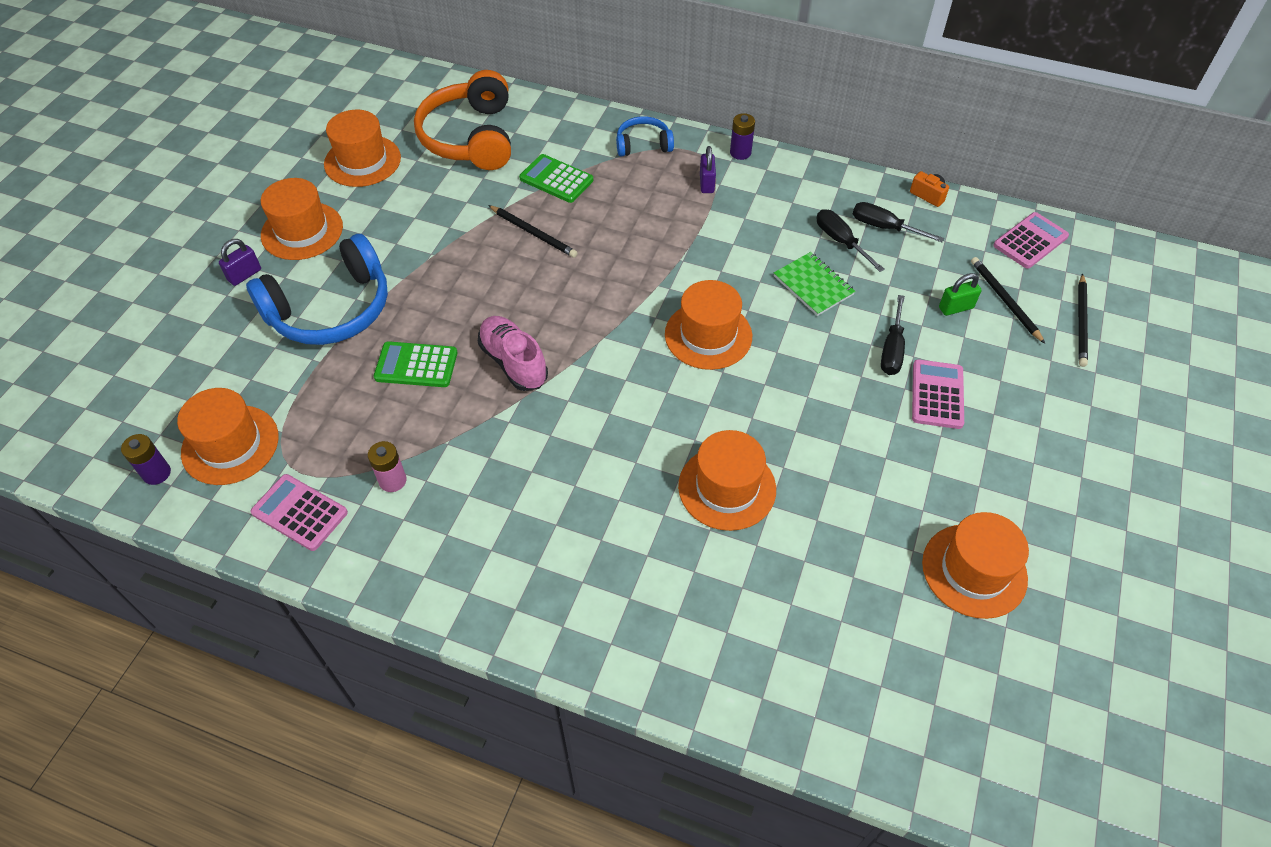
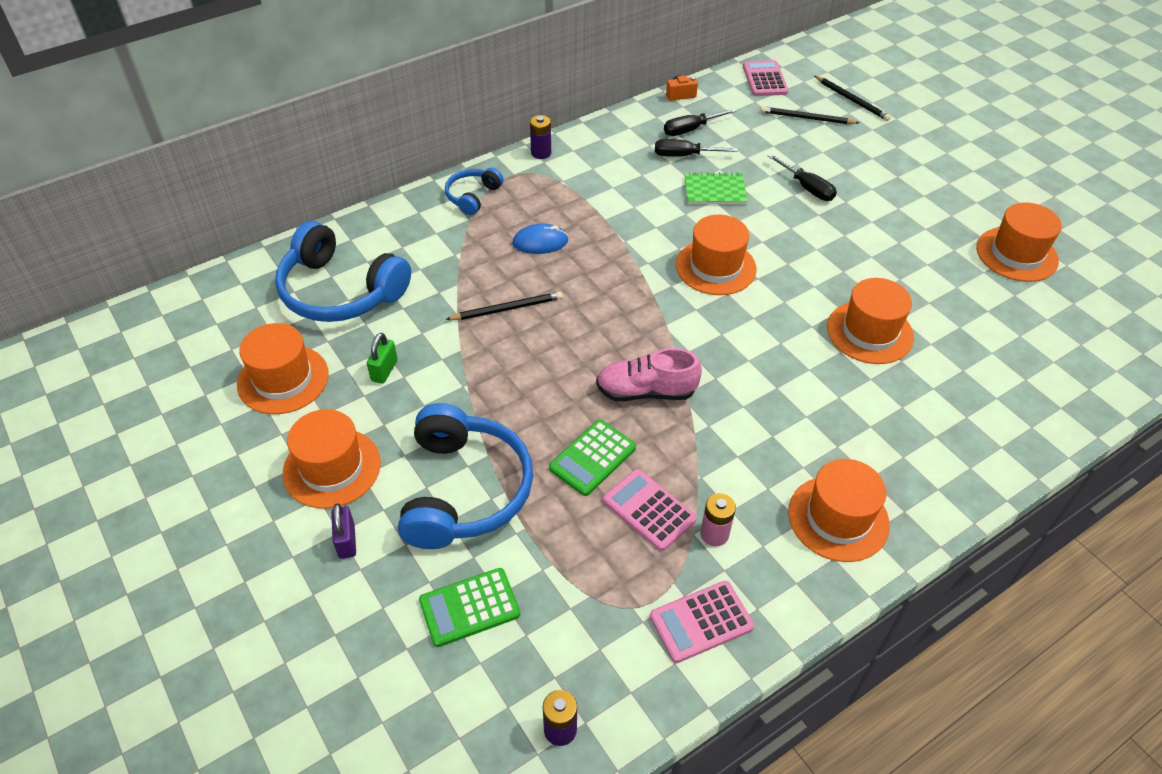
camera: 55 degrees left, 5 degrees down
orange hat [177,388,279,485] -> orange hat moved to [788,459,890,562]
orange headphones [414,70,511,170] -> blue headphones [275,221,411,322]
green calculator [519,154,593,203] -> green calculator moved to [419,568,520,647]
purple padlock [700,146,716,193] -> none
pink calculator [912,359,964,429] -> pink calculator moved to [603,469,697,551]
green padlock [939,273,981,316] -> green padlock moved to [367,333,398,384]
none -> blue mouse [512,224,568,254]

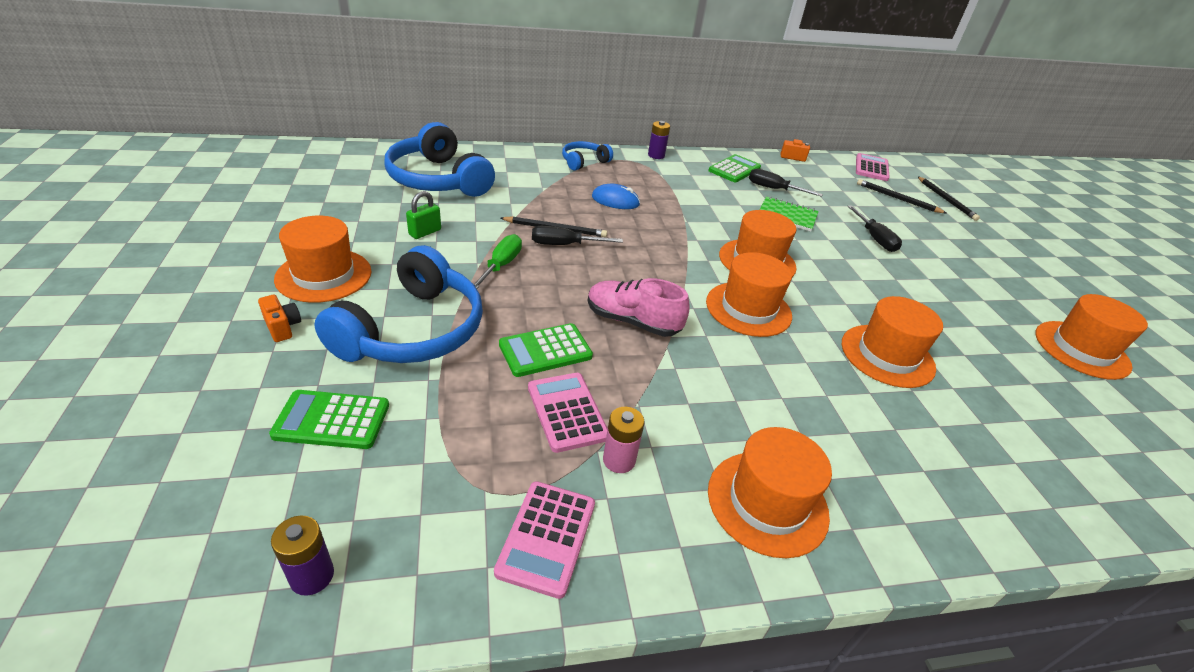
camera: 20 degrees right, 10 degrees down
orange hat [237,323,329,414] -> orange hat moved to [706,252,792,337]
purple padlock [331,503,356,559] -> orange camera [258,295,301,342]
pink calculator [650,581,754,663] -> pink calculator turned 75 degrees counterclockwise [494,481,595,599]
black screwdriver [664,108,737,136] -> black screwdriver moved to [532,226,623,245]
none -> green screwdriver [474,234,522,289]
none -> green calculator [708,154,761,182]

